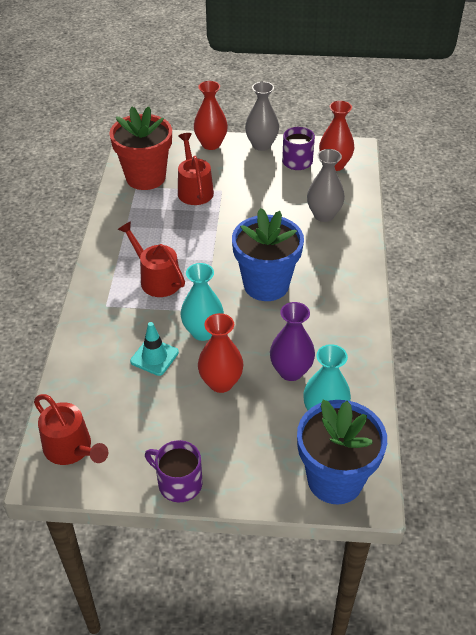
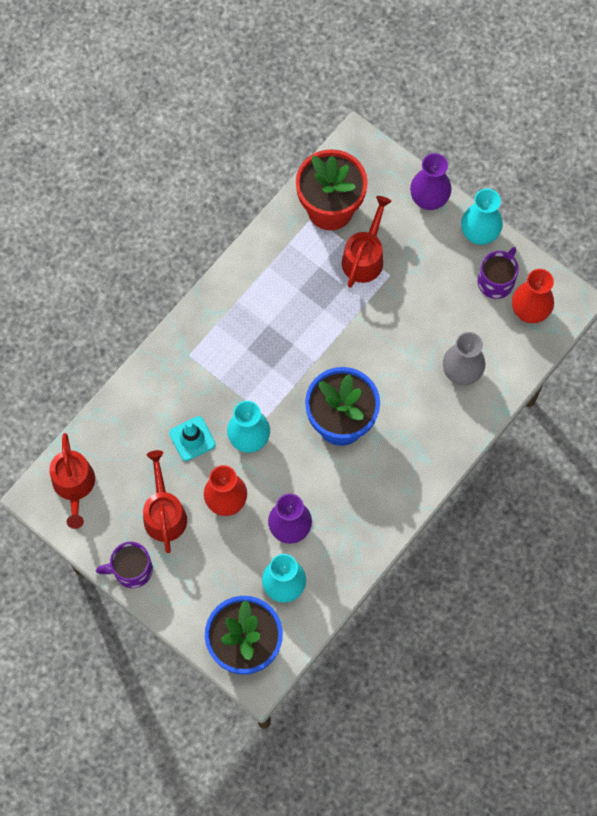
camera: 35 degrees right, 25 degrees up
red watering can [118,221,185,297] -> red watering can moved to [143,450,187,553]
purple mug [145,440,202,502] -> purple mug turned 75 degrees counterclockwise [96,542,153,588]
red vase [194,81,228,150] -> purple vase [410,153,452,210]
grey vase [245,82,279,151] -> turquoise vase [461,189,503,245]

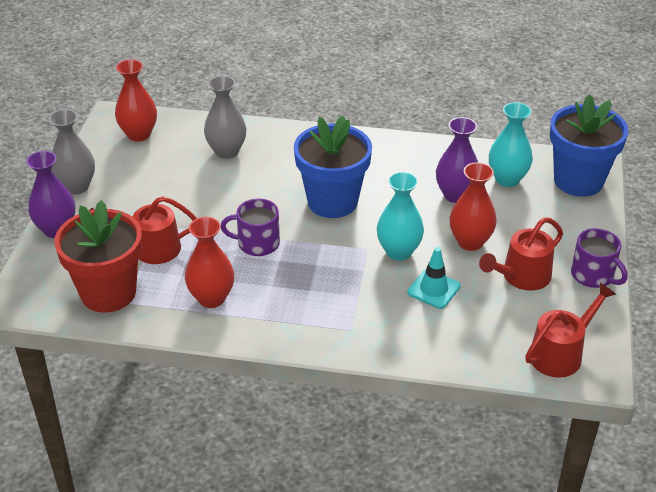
camera: 120 degrees left, 30 degrees down
turquoise vase [461,189,503,245] -> grey vase [49,109,95,194]
purple mug [478,247,519,299] -> purple mug moved to [221,199,280,256]
none -> red vase [185,217,234,308]

